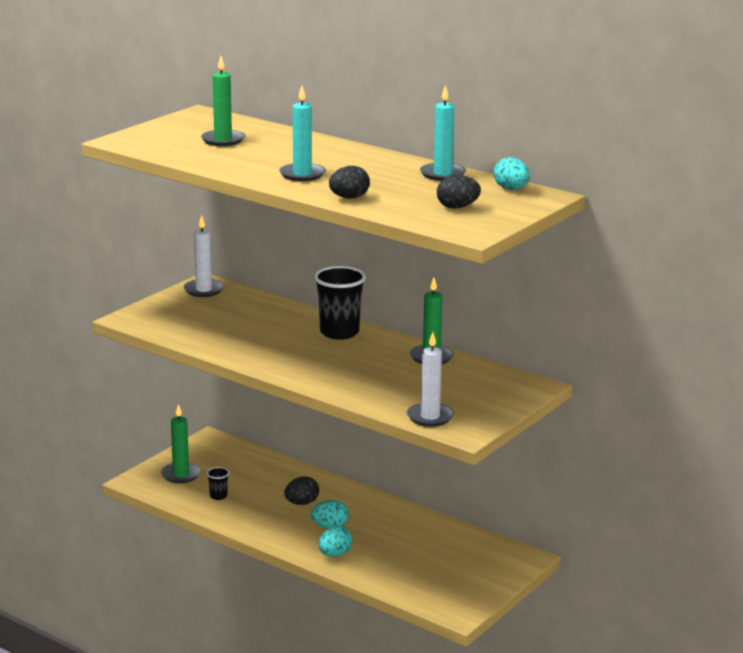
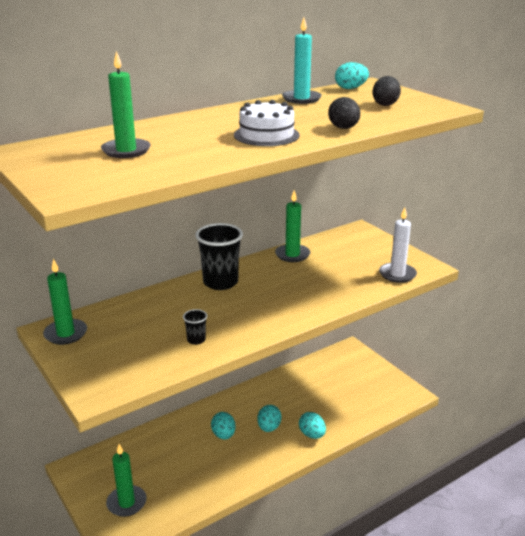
camera: 70 degrees left, 5 degrees up
white candle [184,215,224,297] -> green candle [43,259,87,345]
black cup [207,467,229,500] -> black cup moved to [183,309,207,345]
turquoise candle [279,86,326,181] -> white cake [234,100,300,146]
black egg [284,477,319,505] -> turquoise egg [211,412,236,440]

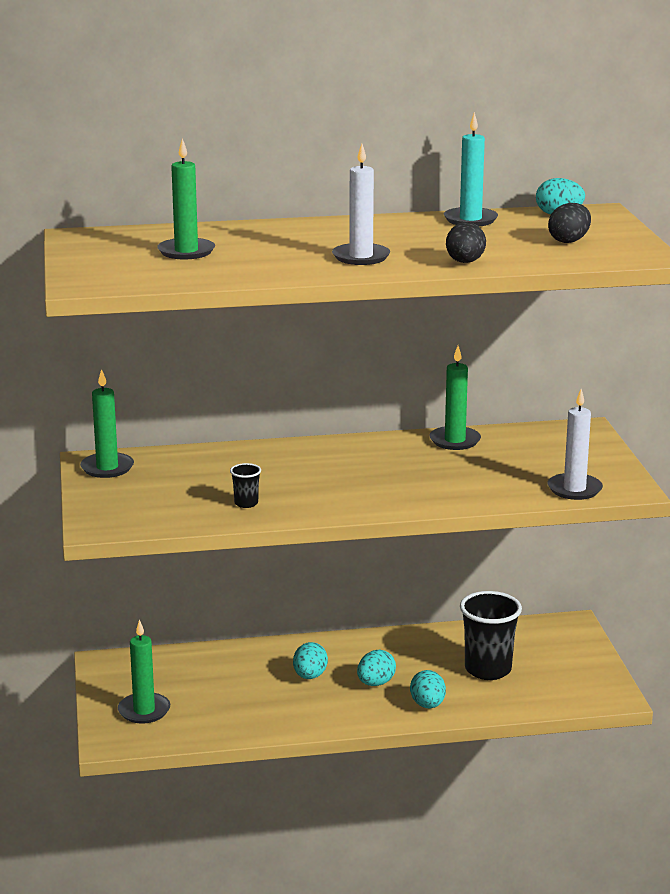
camera: 25 degrees right, 5 degrees down
black cup [195,223,243,290] -> black cup moved to [460,591,522,680]
white cake [234,100,300,146] -> white candle [332,144,390,265]

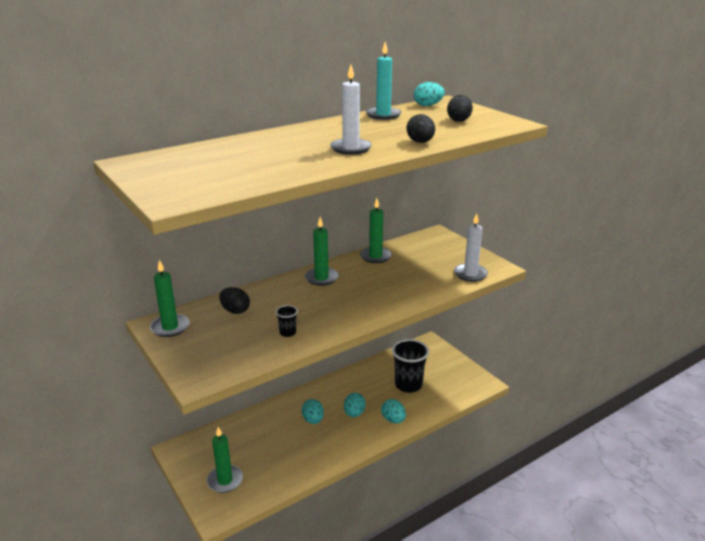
camera: 25 degrees left, 5 degrees up
green candle [157,138,215,260] -> green candle moved to [305,217,339,286]
none -> black egg [219,287,250,314]

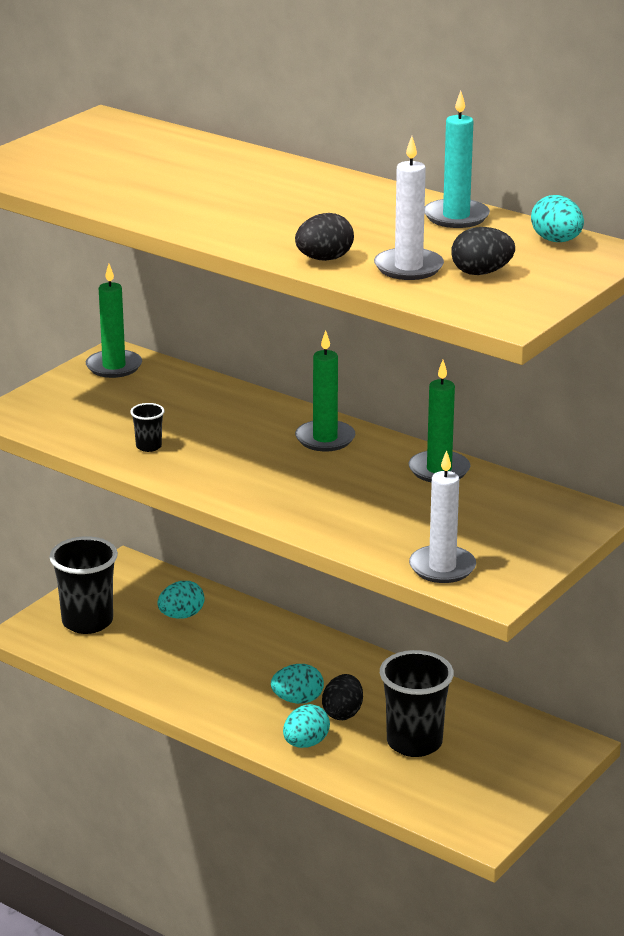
camera: 70 degrees right, 0 degrees up
green candle [207,427,243,493] -> black cup [49,536,118,634]
black egg [219,287,250,314] -> black egg moved to [322,674,363,720]
turquoise egg [302,399,324,424] -> turquoise egg moved to [158,581,205,619]
white candle [330,65,372,155] -> white candle moved to [374,136,444,280]

